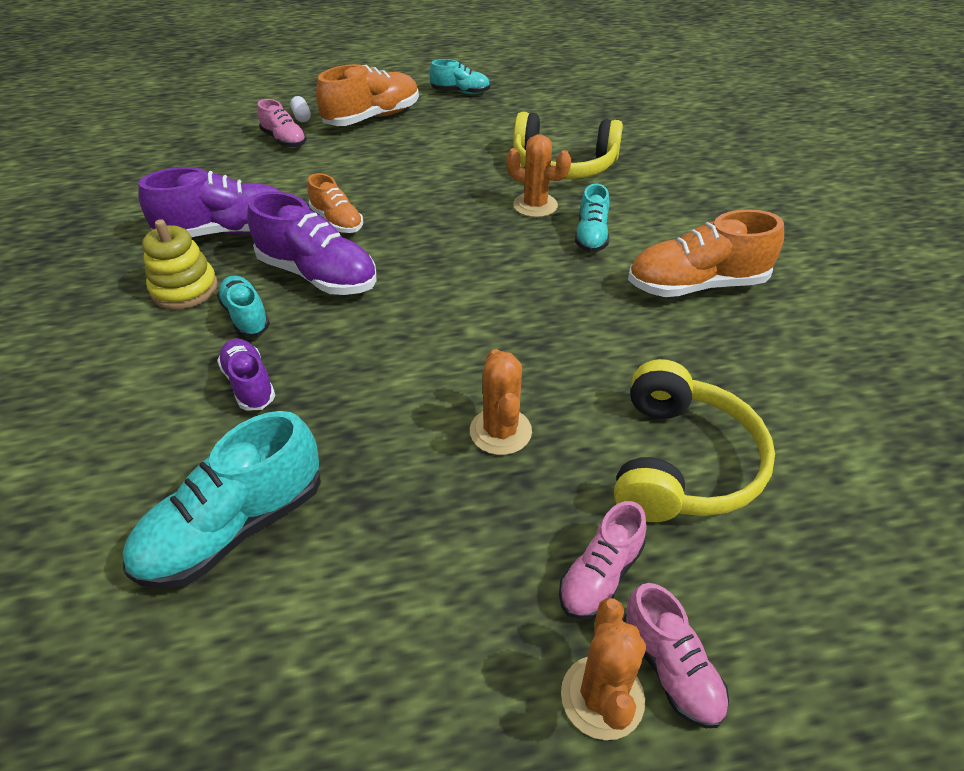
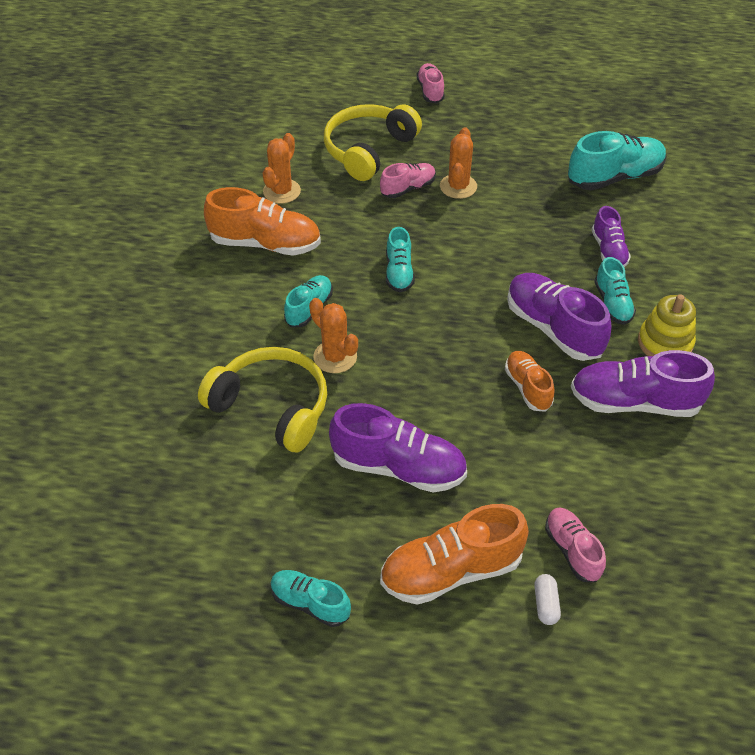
camera: 160 degrees left, 5 degrees up
pink shoe [559,501,647,619] -> pink shoe moved to [380,163,436,198]
orange cactus [561,598,646,740] -> orange cactus moved to [262,133,301,204]
none -> purple shoe [329,403,467,492]
none -> turquoise shoe [386,227,415,292]

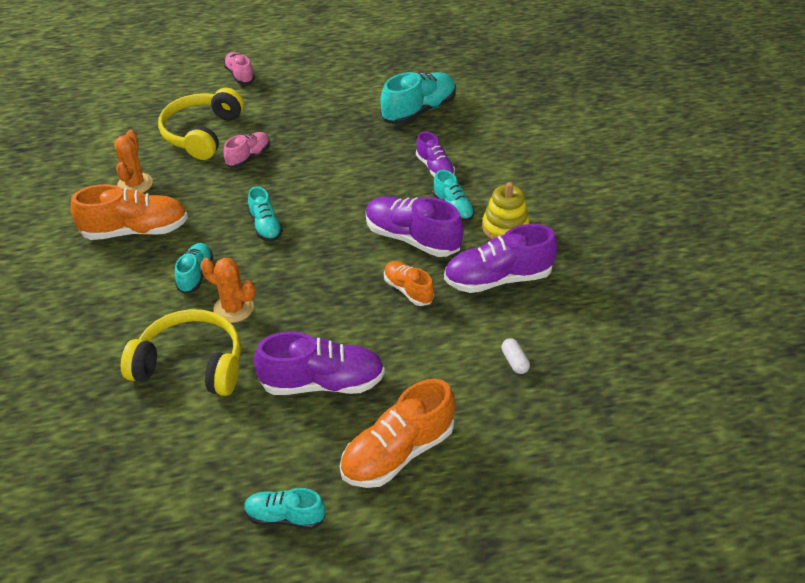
camera: 20 degrees left, 5 degrees down
orange cactus [440,127,477,199] -> none
white capsule [534,574,561,625] -> white capsule moved to [501,338,530,374]
pink shoe [545,508,606,582] -> none

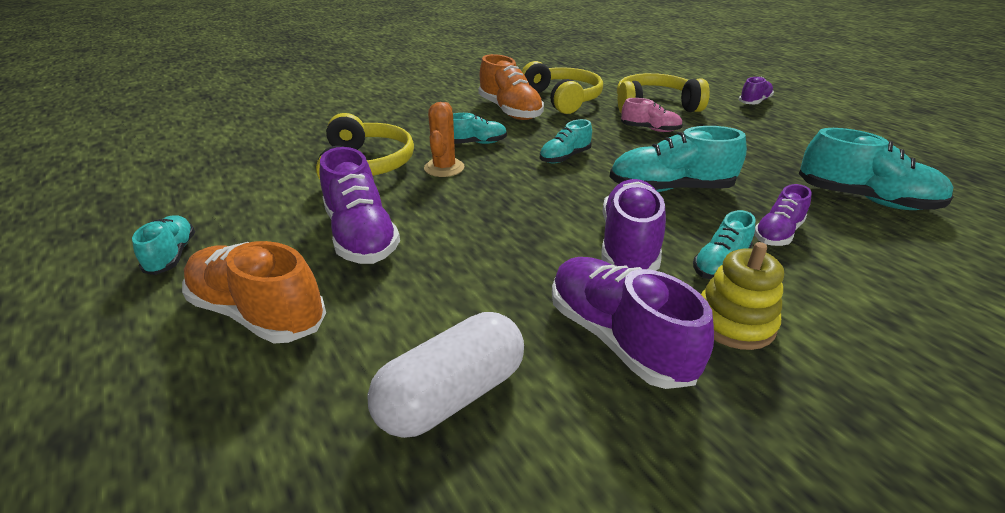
camera: 70 degrees right, 10 degrees down
orange cactus [114,130,153,193] -> yellow headphones [522,61,603,114]
pink shoe [223,52,255,84] -> purple shoe [739,77,774,104]
orange shoe [384,261,434,306] -> none
white capsule [501,338,530,374] -> white capsule [367,312,524,438], size x2.35
none -> turquoise shoe [610,126,747,192]

